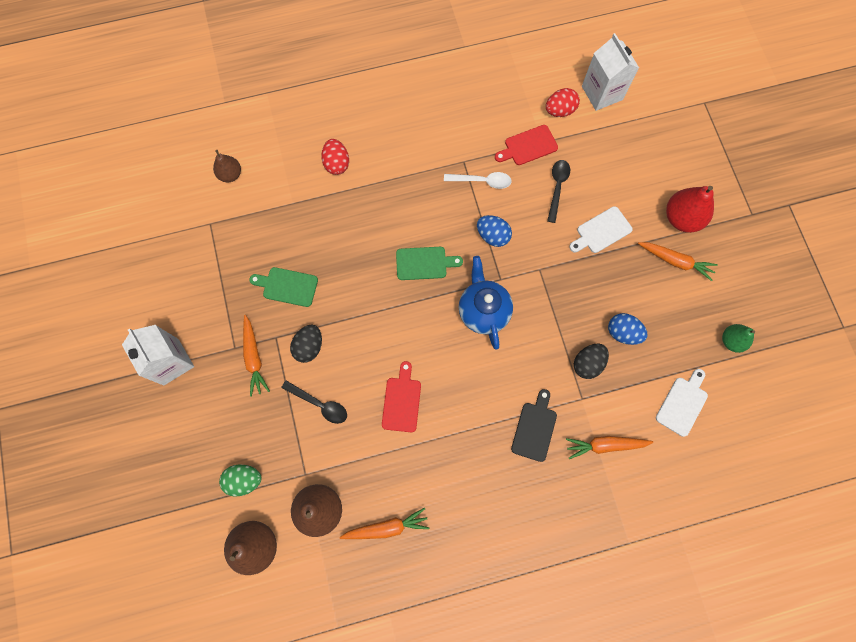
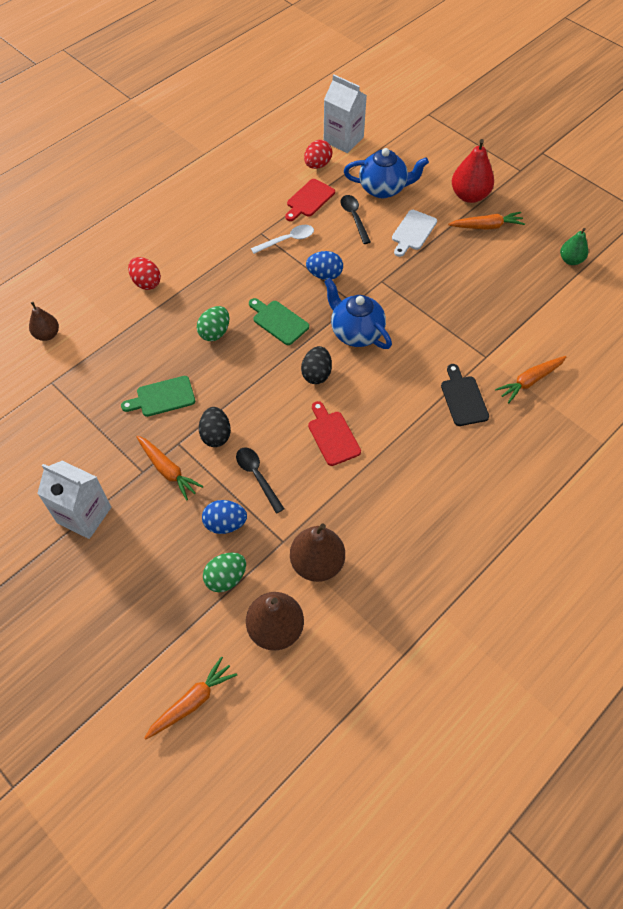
camera: 30 degrees left, 15 degrees down
black spoon [281,381,347,424] -> black spoon turned 120 degrees counterclockwise [236,447,285,513]
orange carrot [340,507,430,539] -> orange carrot moved to [144,656,237,740]
green cutting board [396,247,463,280] -> green cutting board turned 105 degrees counterclockwise [249,298,309,345]
black egg [574,344,609,379] -> black egg moved to [301,346,332,384]
blue egg [608,313,648,345] -> blue egg moved to [202,500,247,534]
white cutting board [656,369,708,437] -> none
none -> green egg [197,306,229,341]
none -> blue teapot [344,148,429,198]

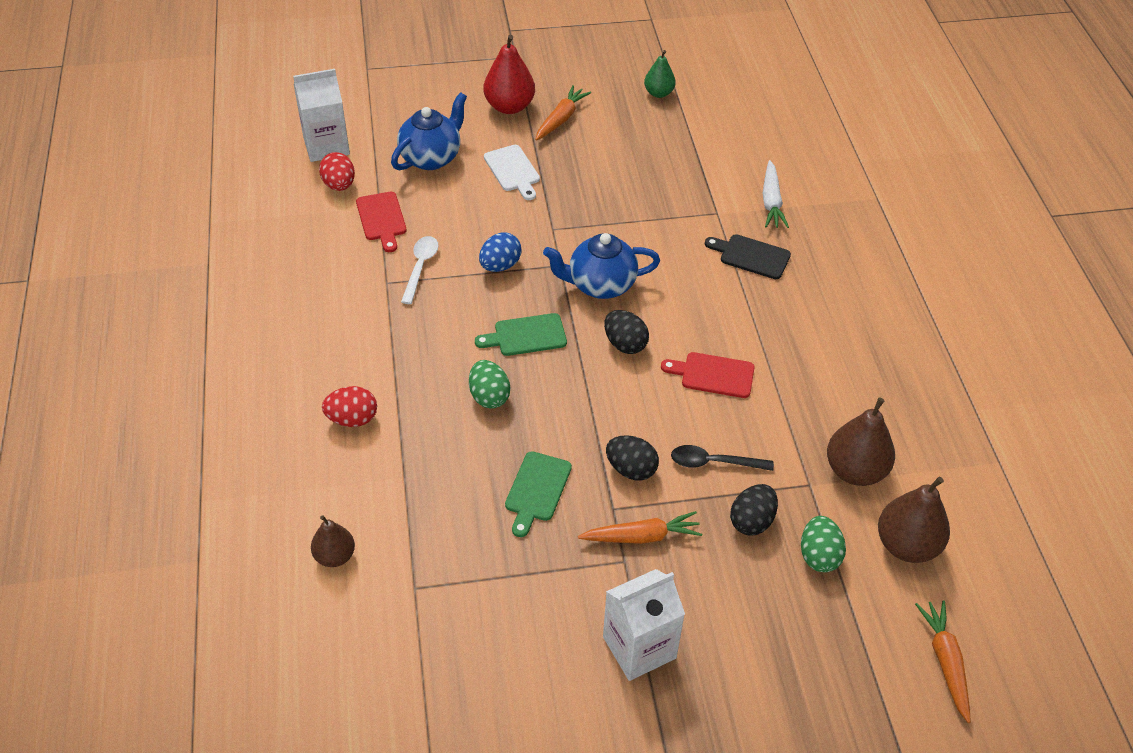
camera: 55 degrees left, 10 degrees down
blue egg [202,500,247,534] -> black egg [730,484,778,536]
black spoon [341,195,371,244] -> none
orange carrot [495,356,566,404] -> white carrot [762,160,789,228]

